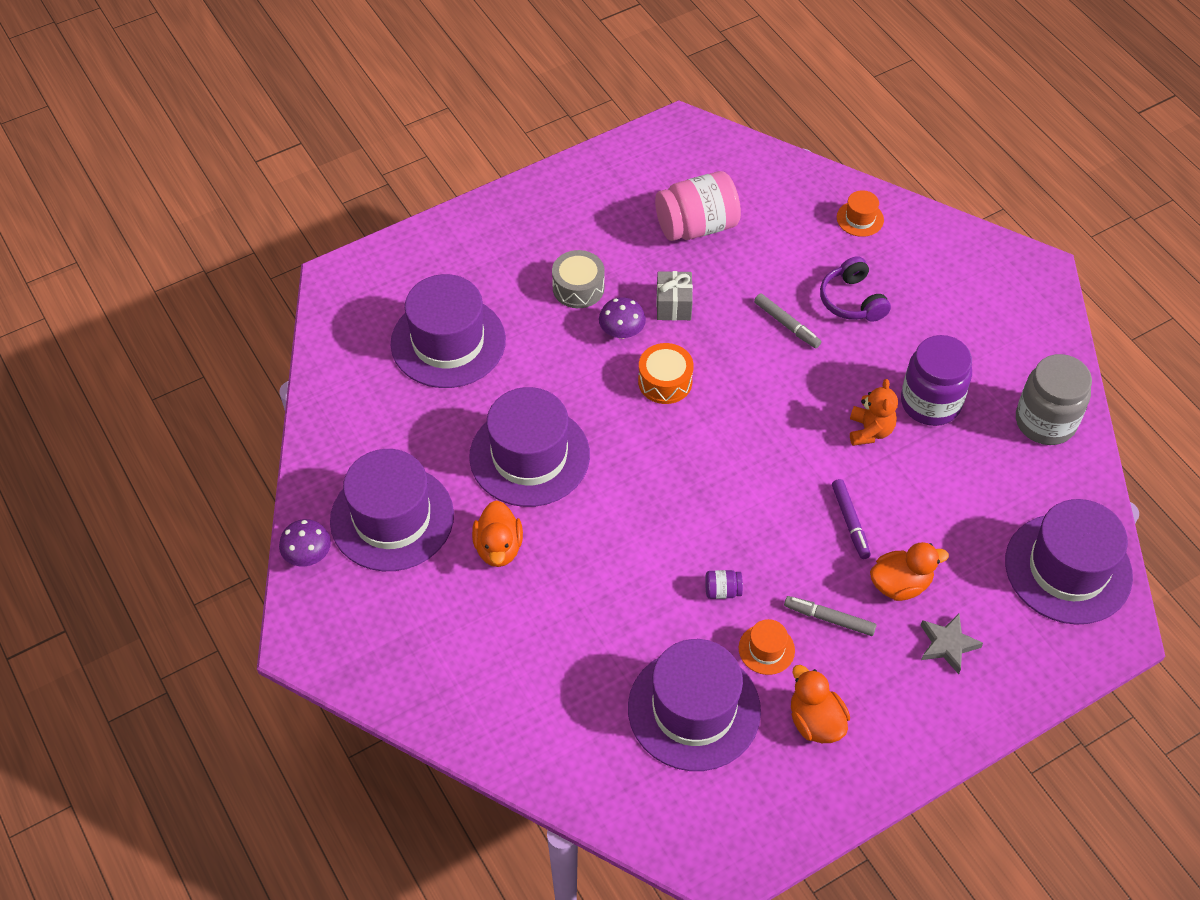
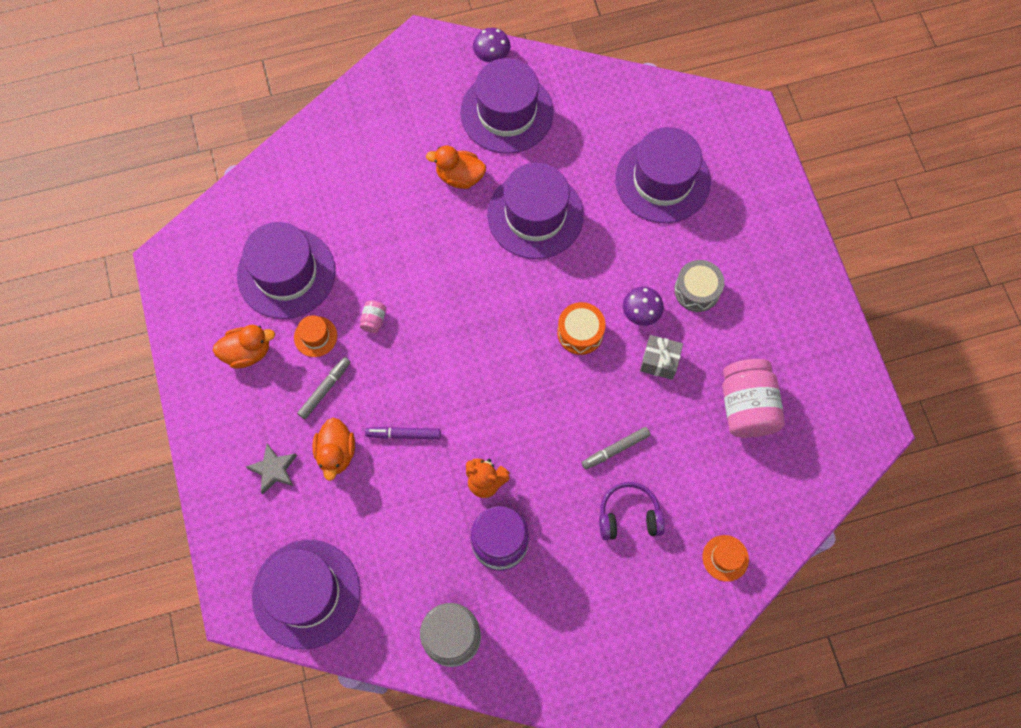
camera: 105 degrees right, 15 degrees up
purple jar [705,570,743,599] -> pink jar [360,300,386,333]

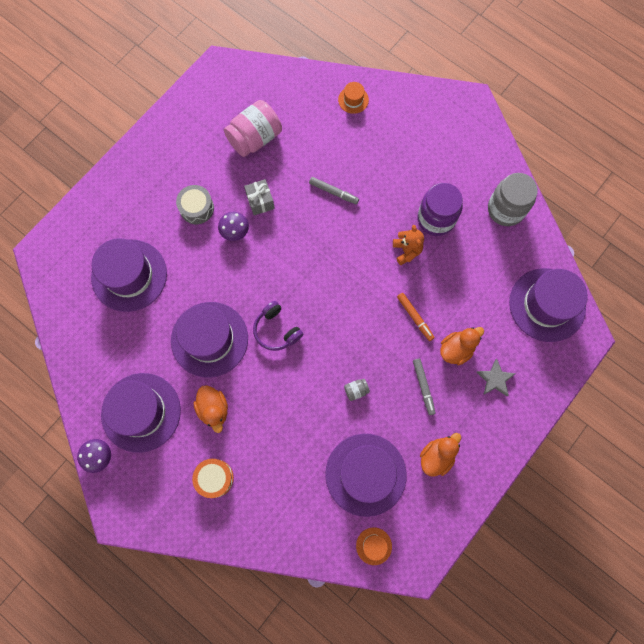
camera: 125 degrees left, 5 degrees up
orange duck [213,325,275,369] -> orange duck turned 90 degrees clockwise [420,433,461,476]
orange hat [294,315,337,357] -> orange hat moved to [356,527,392,565]
grey marker [297,357,350,419] -> grey marker turned 105 degrees counterclockwise [413,359,436,415]
pink jar [360,300,386,333] -> grey jar [344,379,370,401]
purple marker [365,427,441,439] -> orange marker [397,293,435,341]
orange drum [557,302,606,355] -> orange drum moved to [192,459,234,498]
purple headphones [599,482,665,540] -> purple headphones moved to [253,301,303,351]

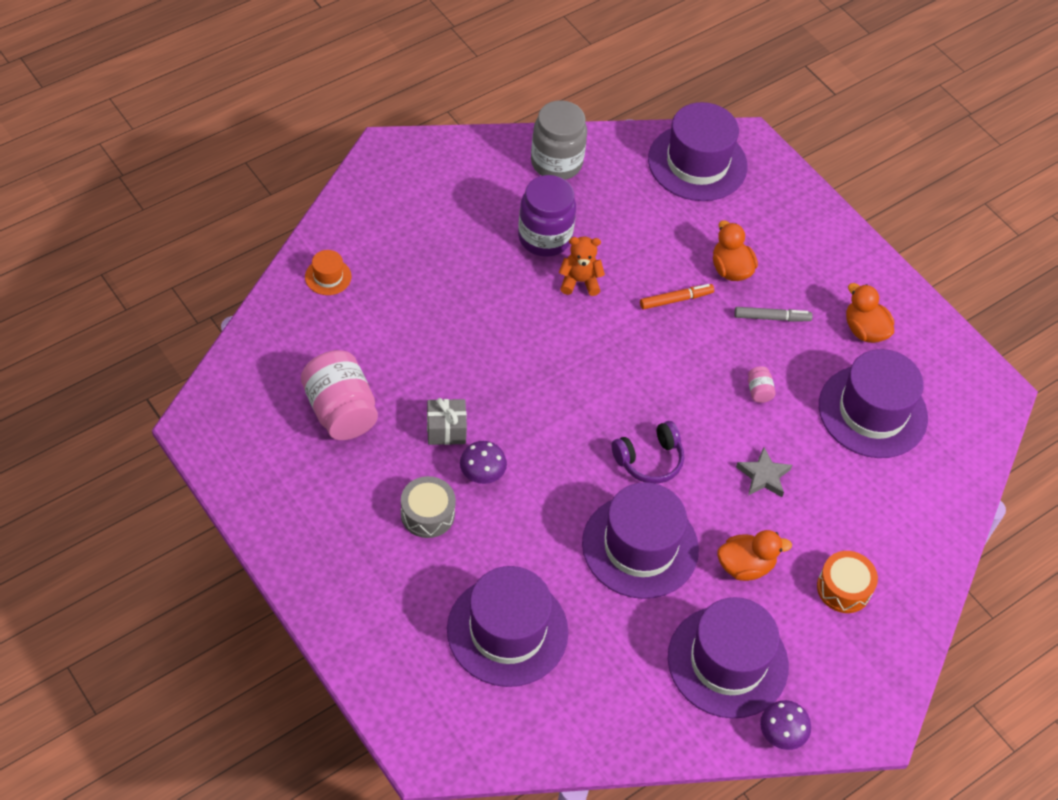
camera: 80 degrees left, 20 degrees down
grey marker [309,177,359,204] -> none
grey jar [344,379,370,401] -> pink jar [748,366,776,403]
orange hat [356,527,392,565] -> none
grey star [476,359,516,396] -> grey star moved to [736,447,792,497]

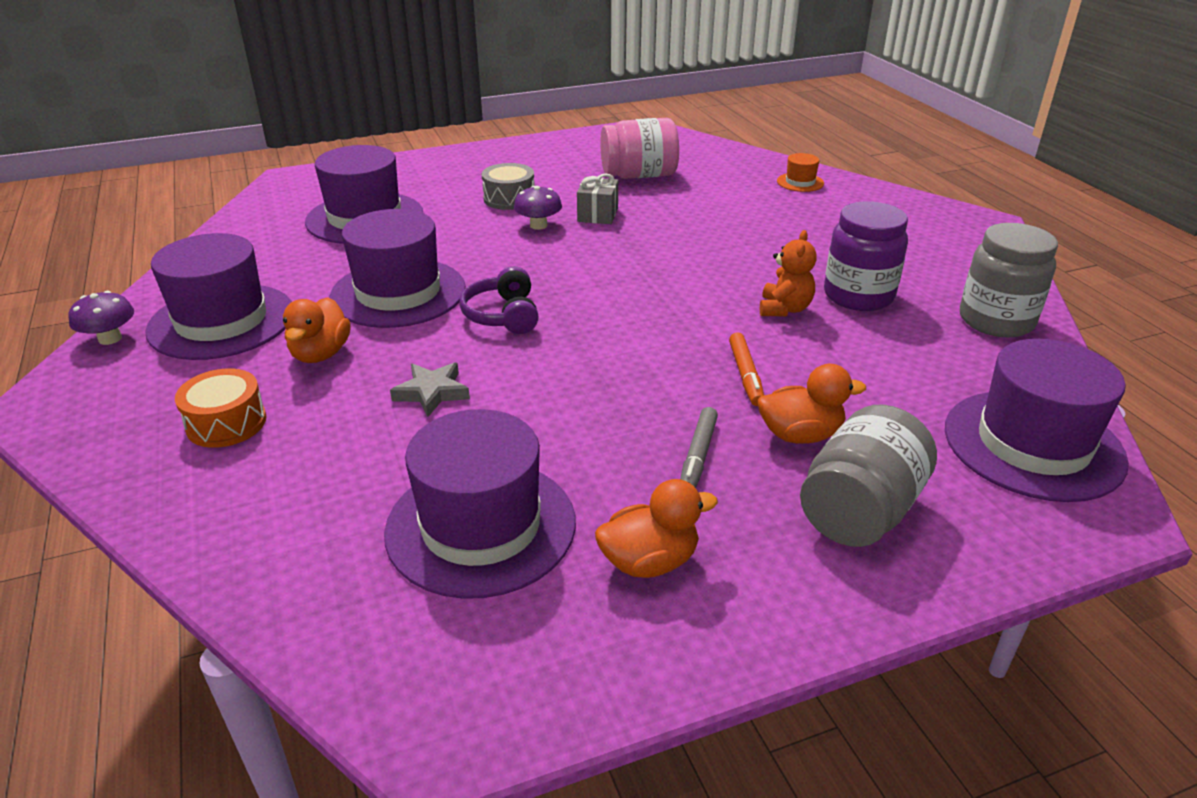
camera: 110 degrees right, 20 degrees down
pink jar [748,366,776,403] -> none
none -> grey jar [800,404,937,547]

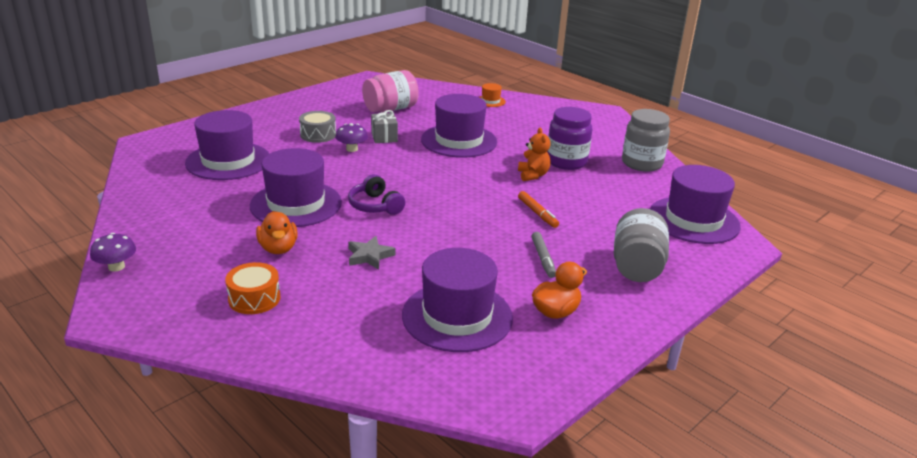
camera: 25 degrees left, 5 degrees down
purple hat [145,233,292,360] -> purple hat moved to [421,94,497,158]
orange duck [758,364,866,443] -> none

